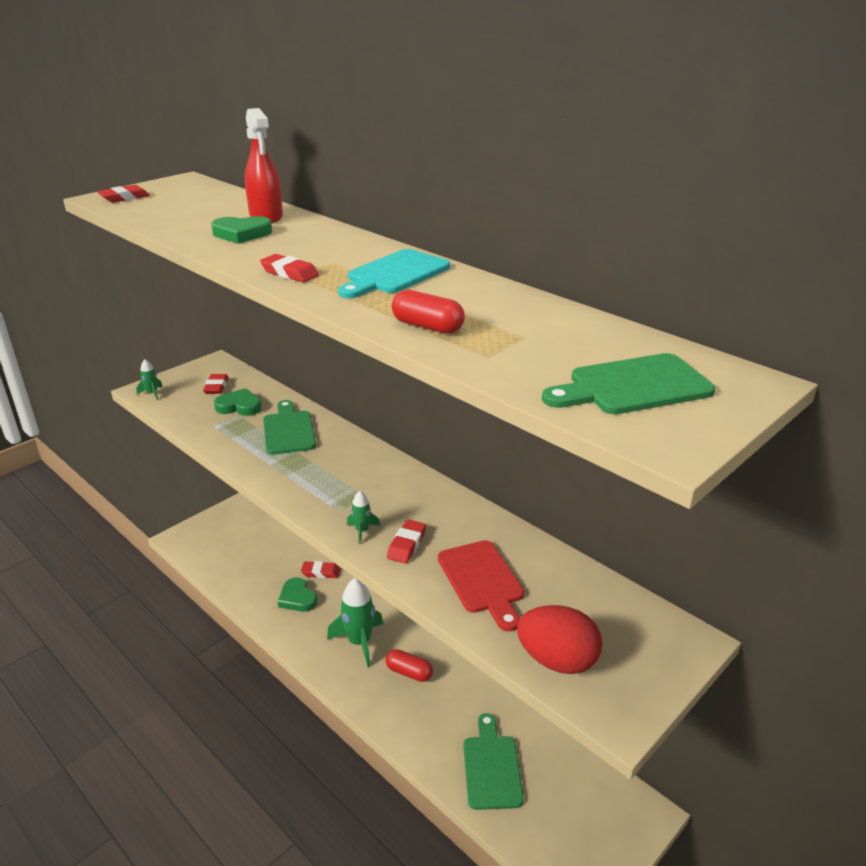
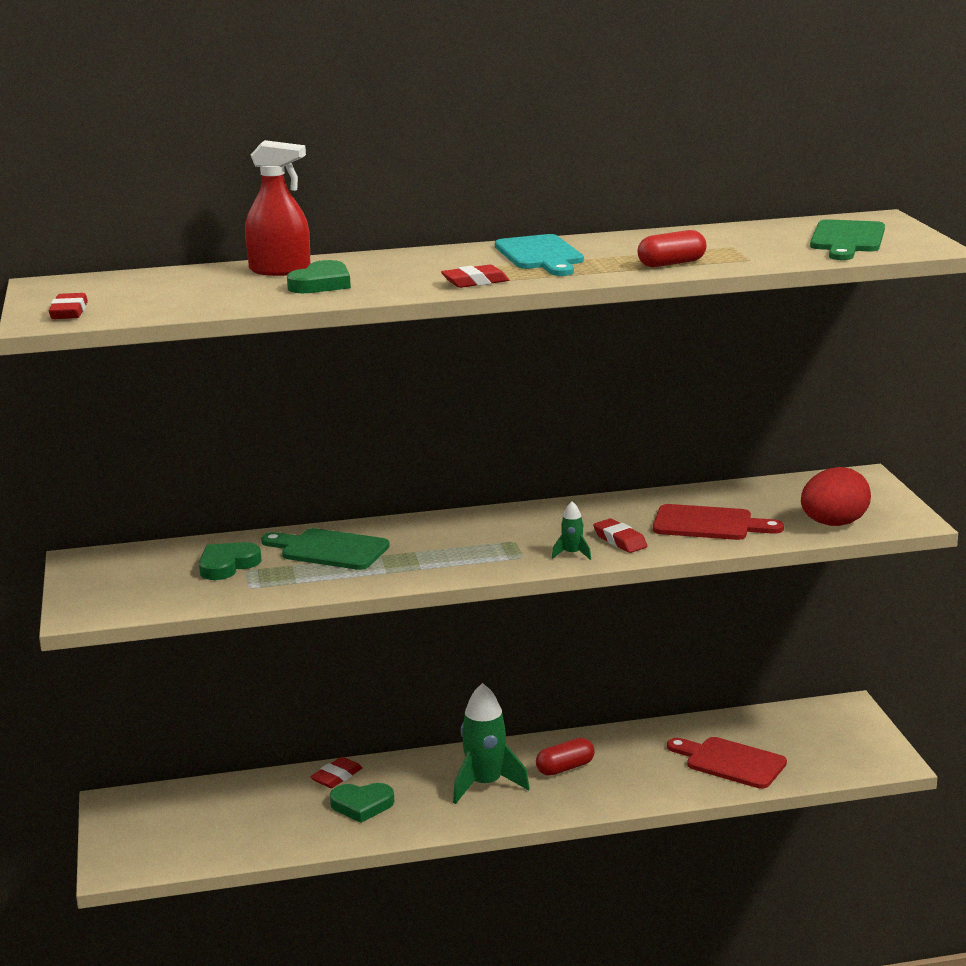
camera: 55 degrees left, 10 degrees down
green rocket [136,359,163,400] -> none
red eraser [203,374,229,394] -> none
green cutting board [463,713,524,810] -> red cutting board [667,737,787,789]

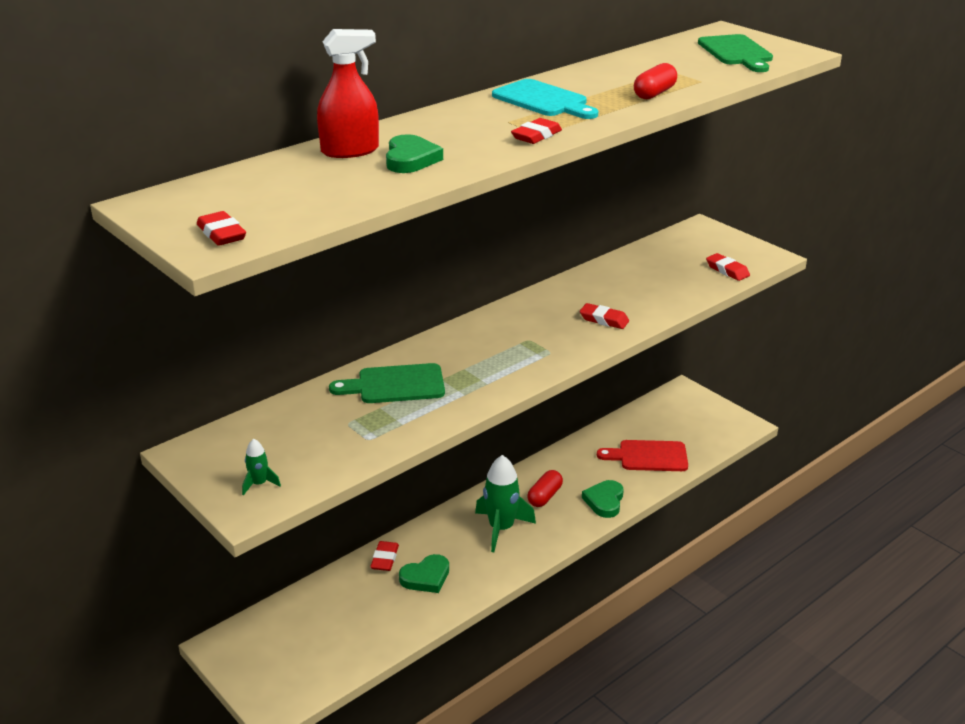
camera: 30 degrees left, 10 degrees up
green heart [199,542,262,580] -> green heart moved to [582,480,624,518]
green rocket [552,501,591,560] -> green rocket moved to [242,439,281,495]
red cutting board [653,504,784,540] -> none
red egg [801,467,871,526] -> red eraser [706,253,750,281]

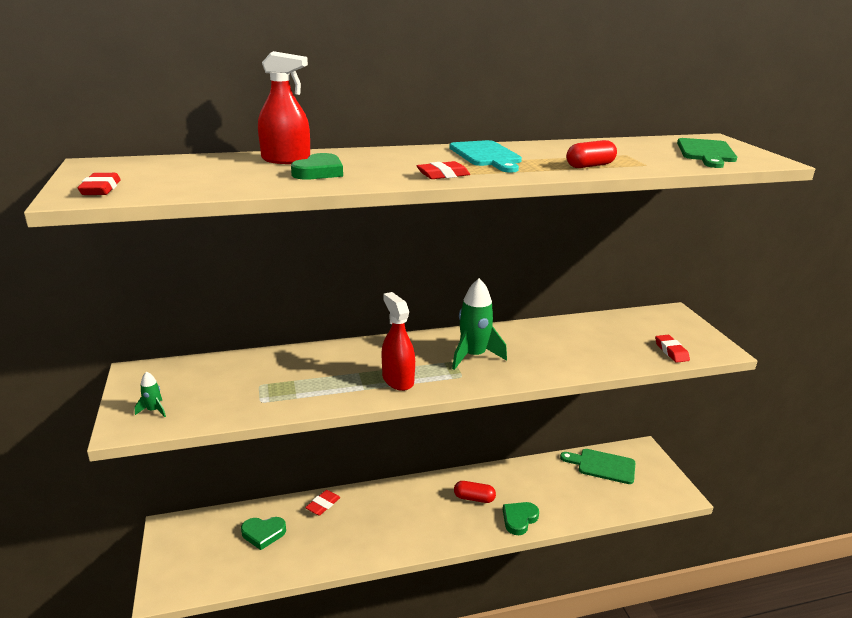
camera: 25 degrees right, 5 degrees down
green cutting board [329,363,445,403] -> green cutting board moved to [560,449,635,484]
green heart [399,554,449,593] -> green heart moved to [241,517,286,550]
green rocket [475,455,536,552] -> green rocket moved to [452,278,507,370]
red capsule [527,470,563,507] -> red capsule turned 45 degrees clockwise [454,481,496,503]
red eraser [580,303,629,329] -> none
red cutting board [597,440,688,471] -> none
none -> red spray bottle [382,292,415,391]

